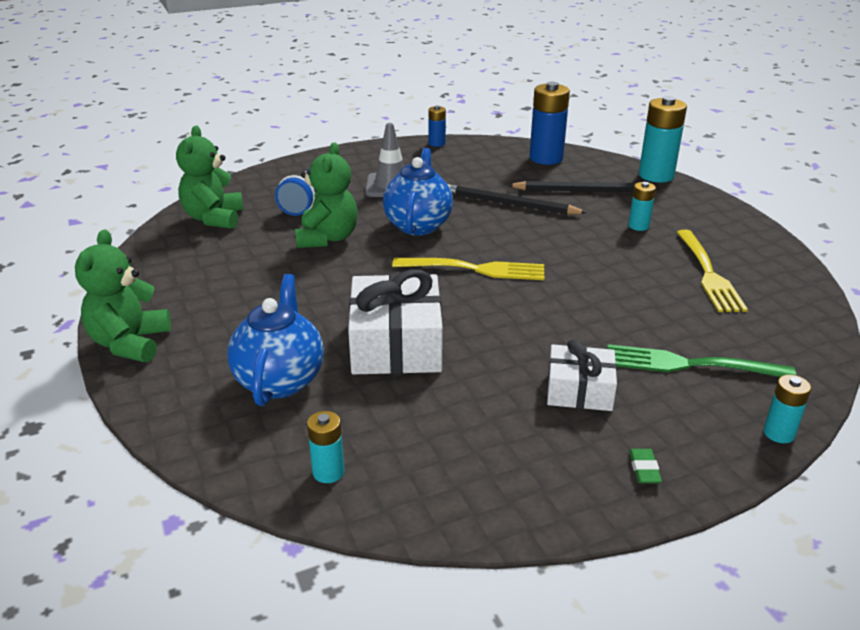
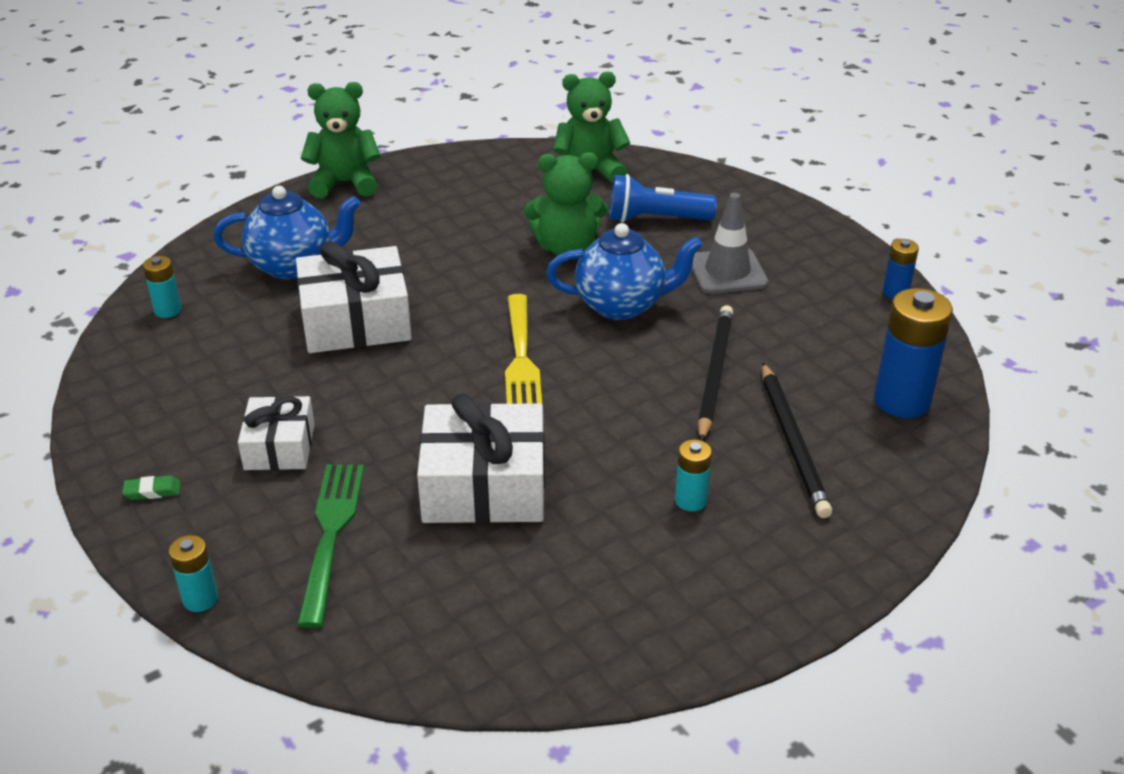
camera: 80 degrees right, 5 degrees up
turquoise battery [639,96,687,182] -> none
yellow fork [677,230,748,312] -> none
none -> white gift [417,393,545,523]

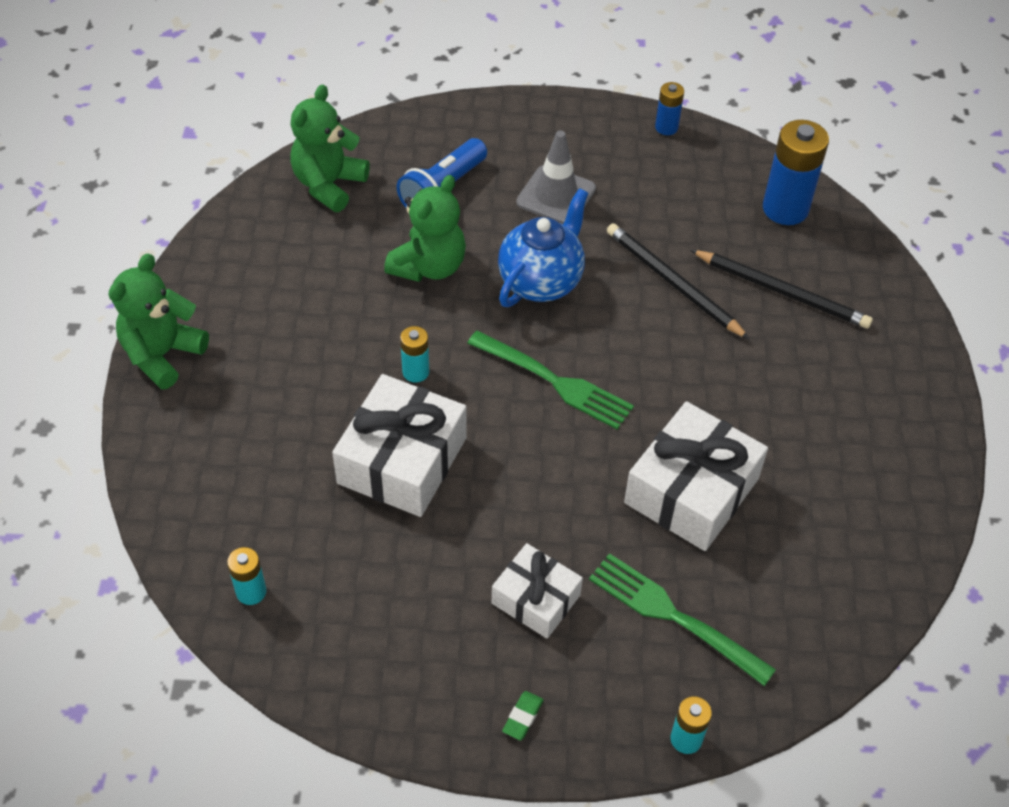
camera: 55 degrees left, 15 degrees up
blue teapot [213,186,361,279] -> none
yellow fork [505,294,542,404] -> green fork [467,331,634,430]
turquoise battery [675,439,712,512] -> turquoise battery moved to [400,326,429,383]

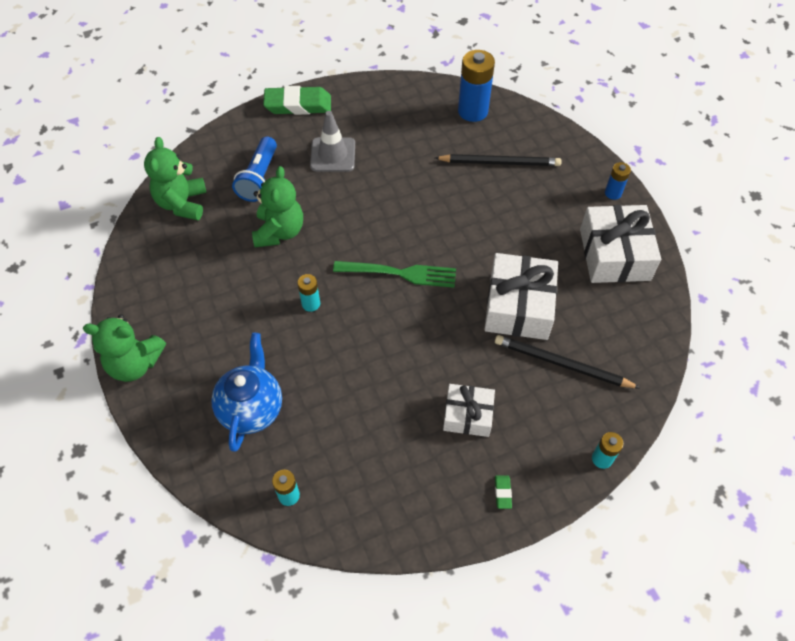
camera: 25 degrees left, 5 degrees up
green teddy bear [109,254,209,390] -> green teddy bear turned 90 degrees counterclockwise [83,314,166,382]
white gift [332,374,467,517] -> white gift moved to [580,205,661,283]
blue teapot [498,188,588,307] -> blue teapot moved to [211,333,282,452]
green fork [589,553,776,686] -> none
black pencil [607,223,749,339] -> black pencil moved to [495,335,640,388]
blue battery [655,82,684,135] -> blue battery moved to [605,162,631,200]
none -> green eraser [263,86,331,115]

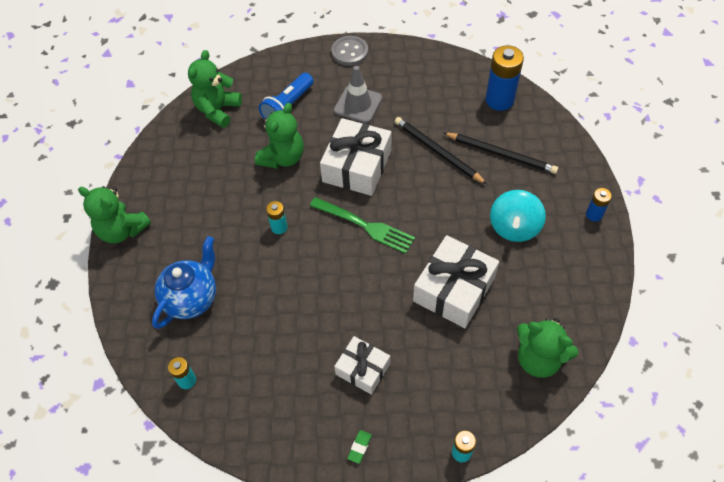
camera: 25 degrees right, 0 degrees up
green eraser [263,86,331,115] -> grey button [331,36,368,66]
black pencil [495,335,640,388] -> black pencil moved to [395,117,487,184]
white gift [580,205,661,283] -> white gift moved to [320,118,391,196]
none -> turquoise spinning top [490,190,546,242]
none -> green teddy bear [517,318,578,378]

